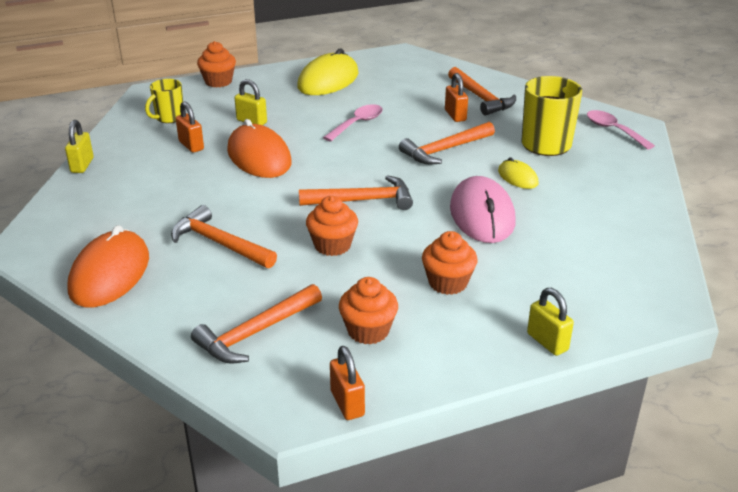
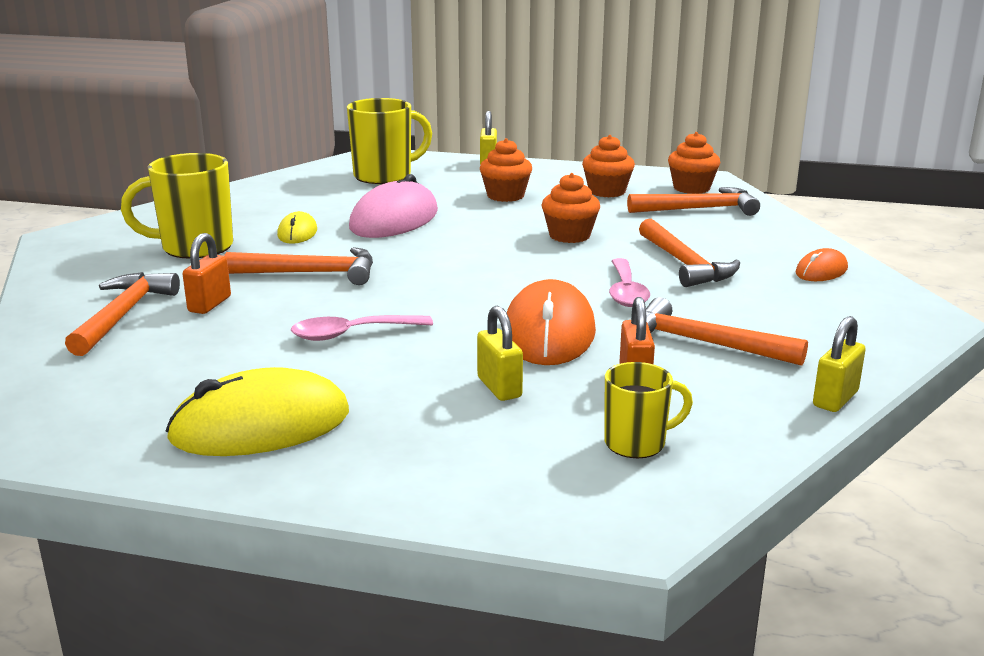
camera: 145 degrees left, 10 degrees down
orange mouse [67,225,149,307] -> orange mouse [795,248,848,281], size x0.52
orange cupcake [197,41,236,88] -> orange cupcake moved to [668,132,720,194]
orange hammer [299,175,413,210] -> orange hammer moved to [646,297,808,366]
orange padlock [330,346,365,420] -> none
pink spoon [587,110,655,150] -> pink spoon moved to [609,258,650,307]
none -> yellow mug [347,98,432,184]

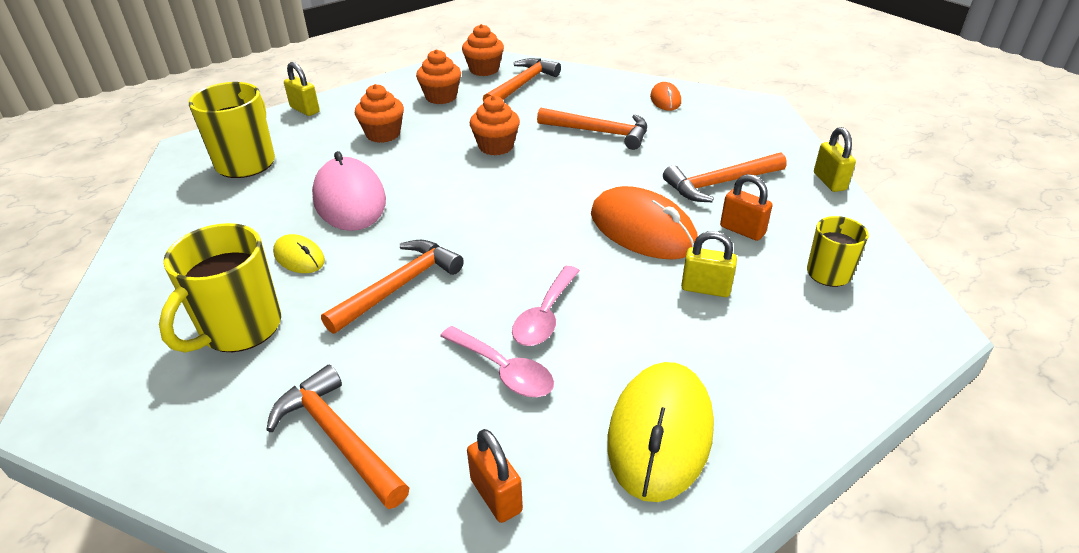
camera: 50 degrees left, 15 degrees up
orange padlock [183,233,231,314] -> orange padlock moved to [467,429,523,523]
pink spoon [609,258,650,307] -> pink spoon moved to [440,326,554,397]

